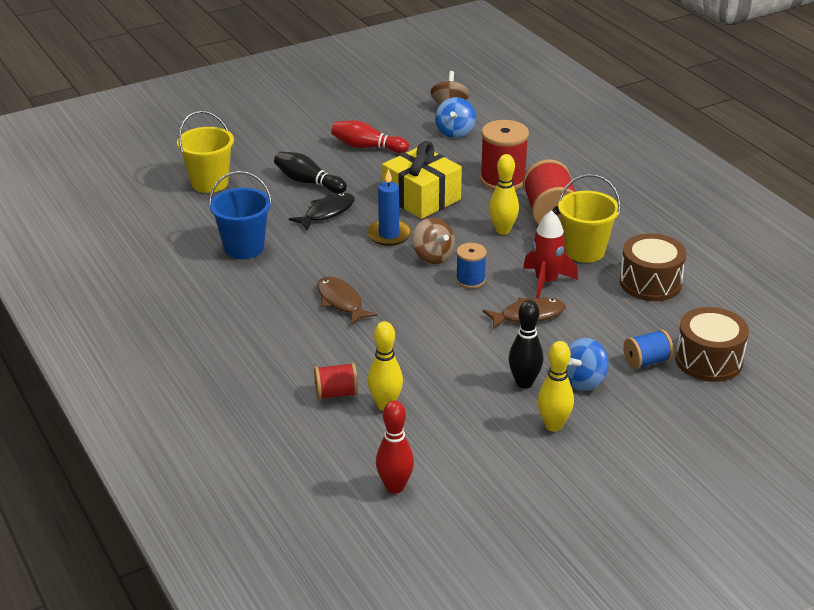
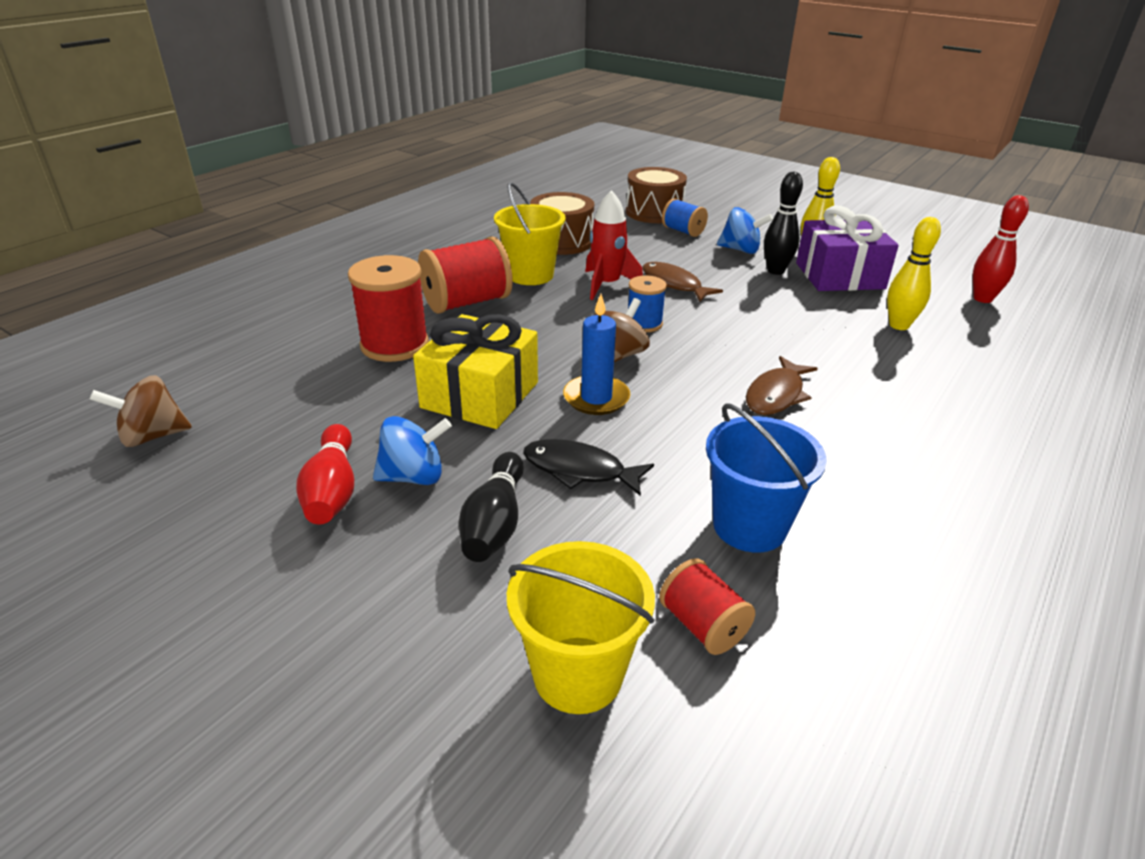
camera: 115 degrees left, 0 degrees up
red spool [314,363,358,400] -> red spool moved to [659,559,755,655]
blue spinning top [435,97,476,138] -> blue spinning top moved to [373,416,452,485]
yellow bowling pin [489,154,519,235] -> none
none -> purple gift [796,206,899,291]

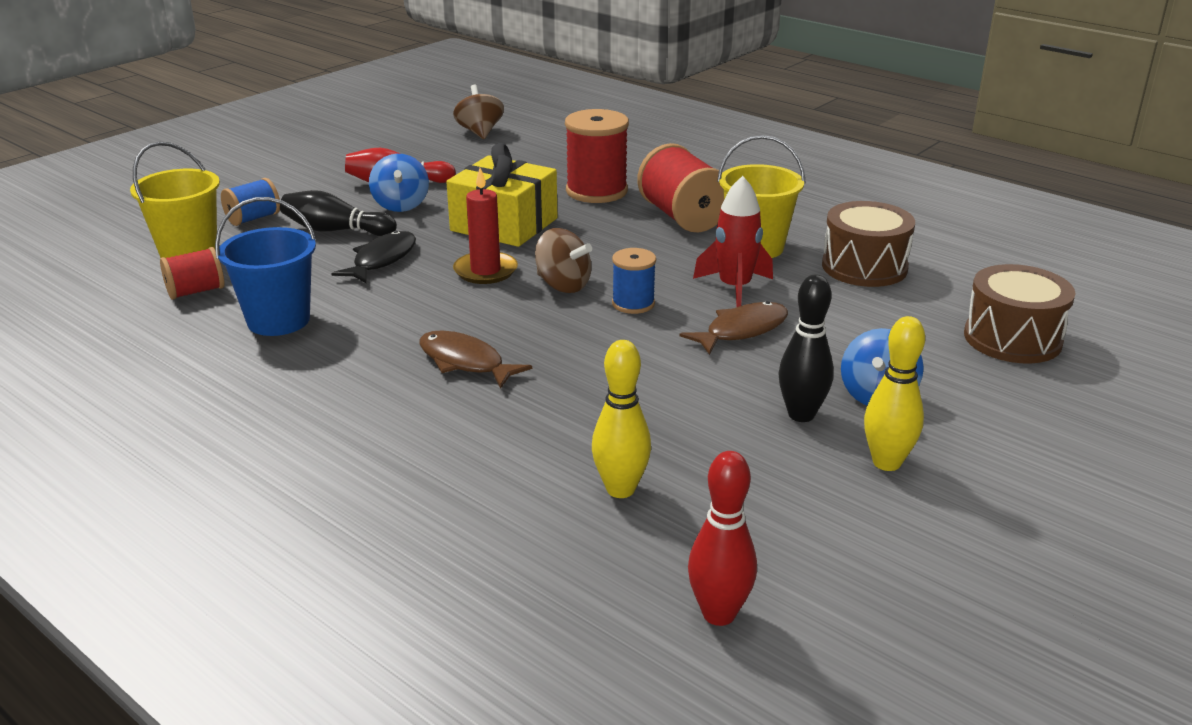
camera: 95 degrees right, 5 degrees down
blue candle [563,294,631,415] -> red candle [453,168,518,284]
blue spool [662,198,708,237] -> blue spool moved to [221,178,280,226]
purple gift [796,206,899,291] -> none

